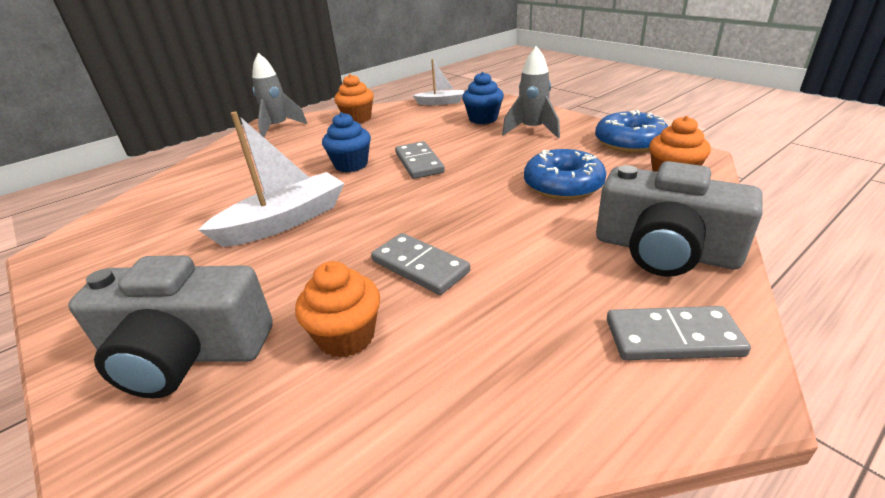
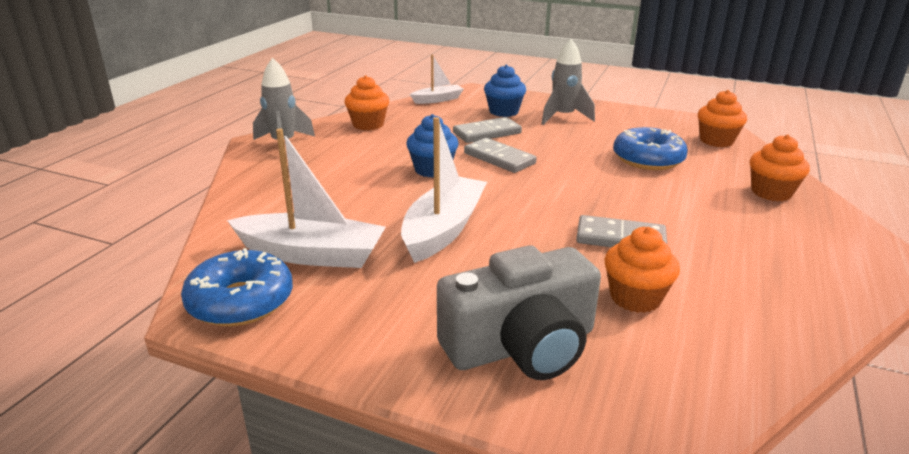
camera: 30 degrees left, 5 degrees down
blue donut [595,110,668,153] -> blue donut moved to [181,248,293,326]
grey camera [596,161,763,277] -> orange cupcake [750,135,810,201]
grey domino [607,306,751,360] -> grey domino moved to [453,117,522,143]
none -> white boat [227,128,386,268]

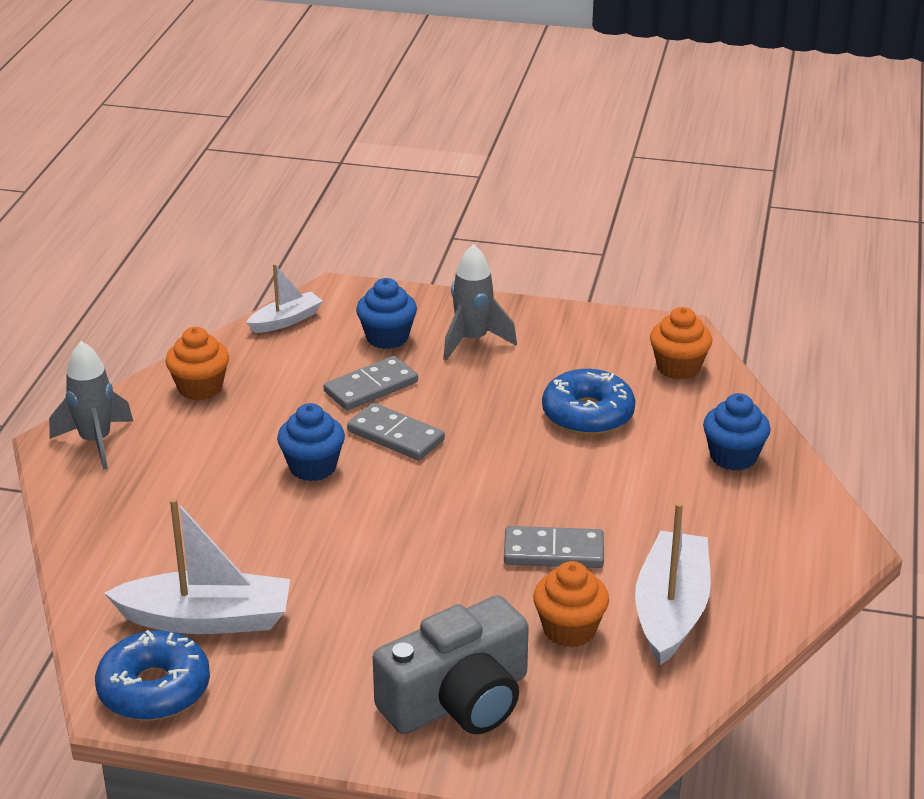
camera: 10 degrees left, 5 degrees up
white boat [401,117,487,263] -> white boat moved to [635,502,711,665]
orange cupcake [750,135,810,201] -> blue cupcake [703,393,771,471]

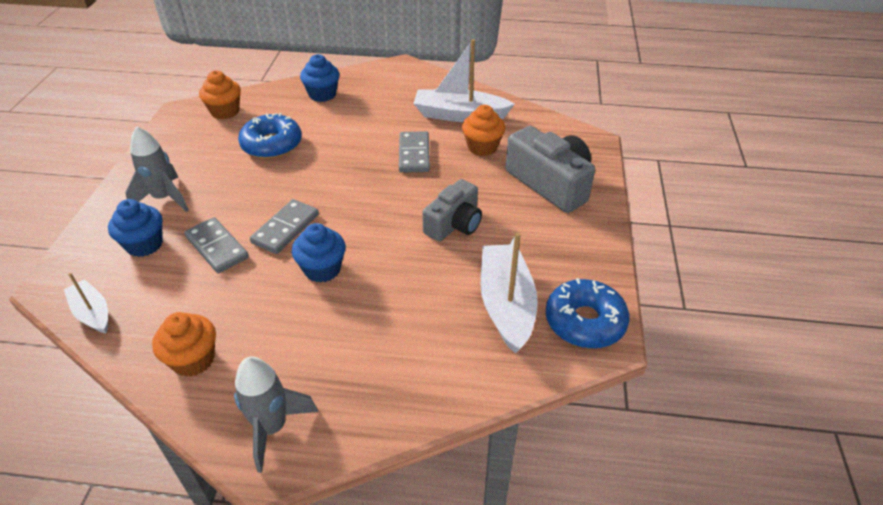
camera: 95 degrees left, 10 degrees up
none -> grey camera [422,179,482,242]

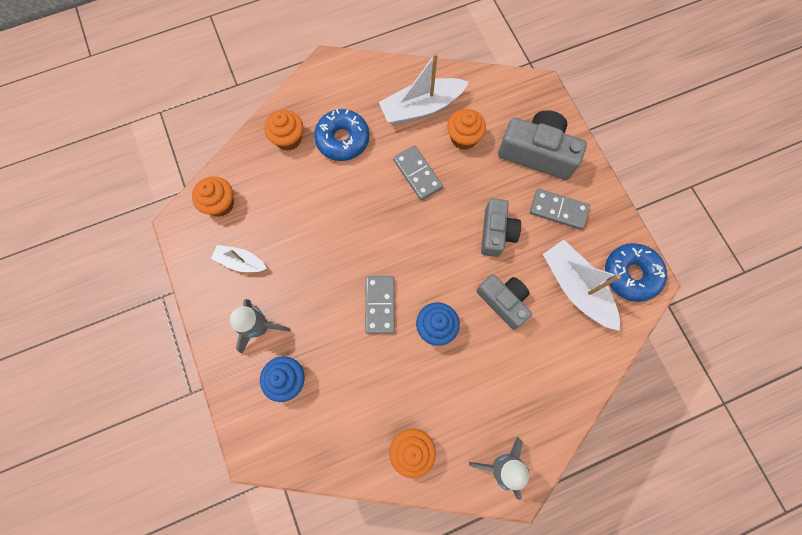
camera: 30 degrees left, 30 degrees up
white boat [64,273,108,333] -> white boat moved to [211,245,267,272]
grey domino [184,217,249,273] -> grey domino moved to [530,189,590,230]
blue donut [238,113,302,159] -> blue donut moved to [314,109,369,161]
blue cupcake [300,54,340,102] -> orange cupcake [264,110,303,151]
none -> grey camera [477,274,532,330]

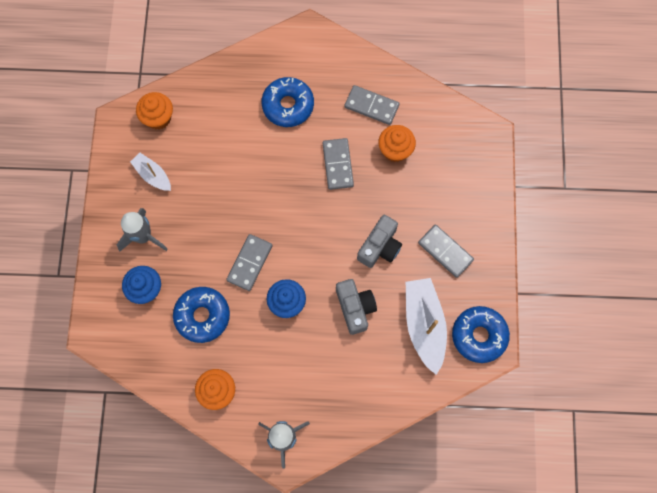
camera: 25 degrees right, 0 degrees up
orange cupcake [264,110,303,151] -> none
white boat [379,53,469,125] -> grey domino [344,85,400,125]
grey camera [498,110,587,180] -> none
none -> blue donut [173,287,230,343]

